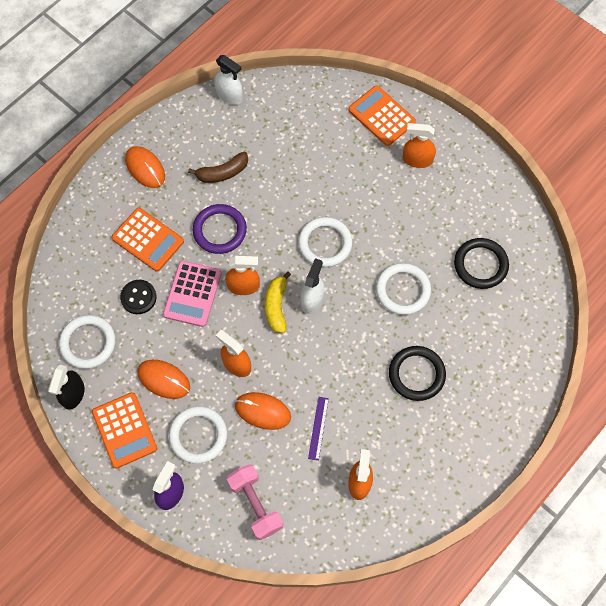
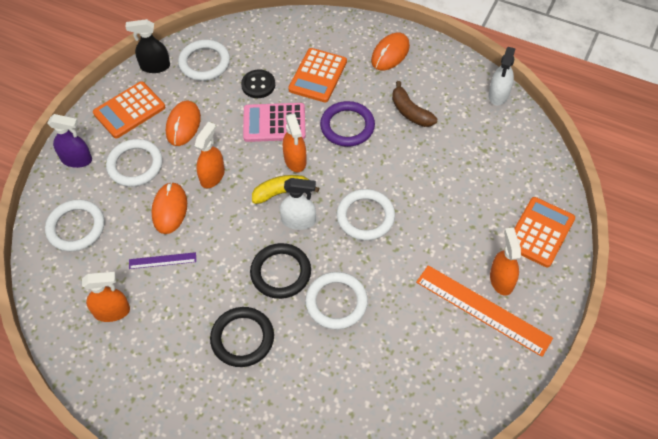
camera: 75 degrees right, 10 degrees down
pink dumbbell [227,464,283,540] -> white ring [45,199,105,252]
black ring [454,238,509,289] -> black ring moved to [250,243,311,299]
none -> orange ruler [416,265,553,357]

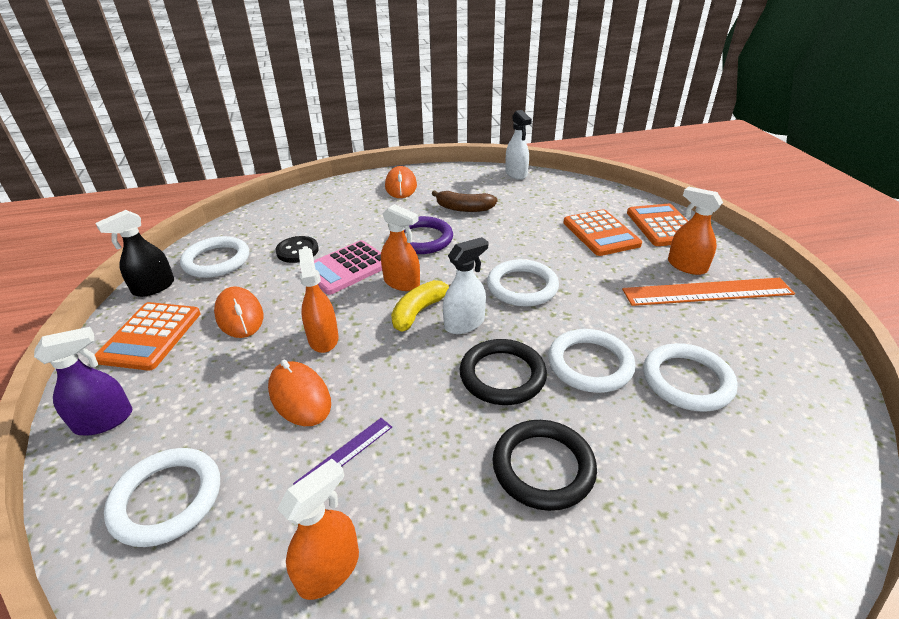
camera: 40 degrees left, 20 degrees down
white ring [106,139,163,187] -> white ring moved to [643,343,738,412]
orange calculator [288,48,347,102] -> orange calculator moved to [563,209,642,256]

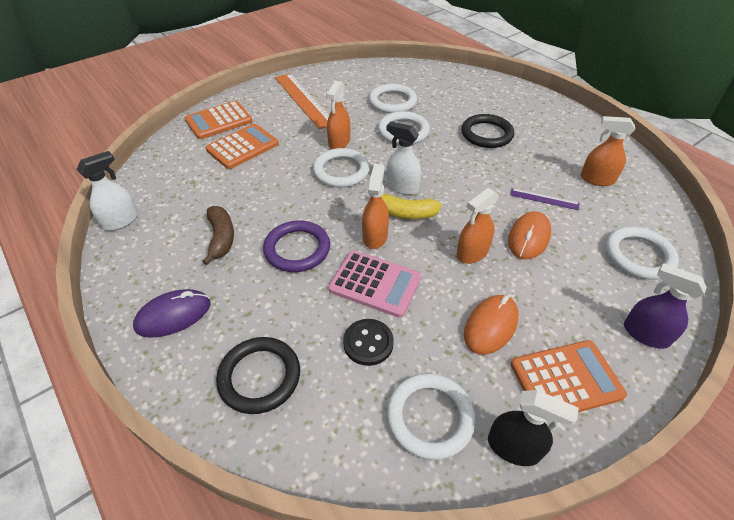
camera: 115 degrees left, 10 degrees up
orange mouse [385,166,417,198] -> purple mouse [133,289,211,338]
black ring [460,339,547,405] -> black ring moved to [216,337,300,414]
orange spray bottle [668,187,723,275] -> orange spray bottle moved to [326,81,350,149]

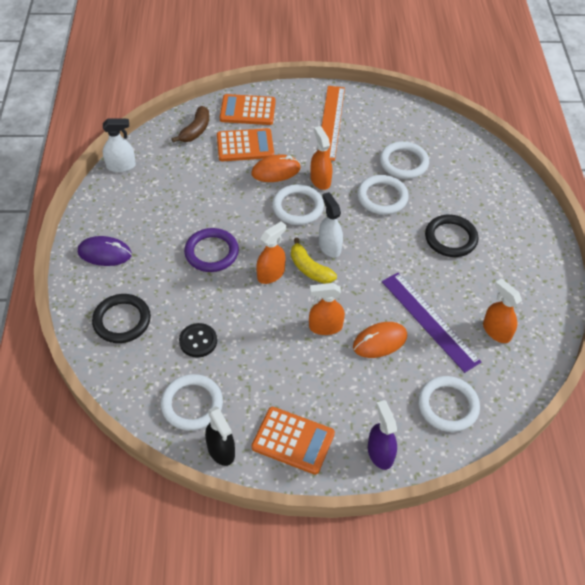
camera: 35 degrees right, 5 degrees up
brown banana [202,206,234,265] -> brown banana moved to [172,106,209,142]
orange spray bottle [326,81,350,149] -> orange spray bottle turned 105 degrees clockwise [310,126,332,190]
pink calculator [328,250,422,318] -> none
orange mouse [464,295,519,355] -> orange mouse moved to [251,155,301,182]
purple ruler [510,188,580,210] -> purple ruler [382,273,481,373], size x2.05

